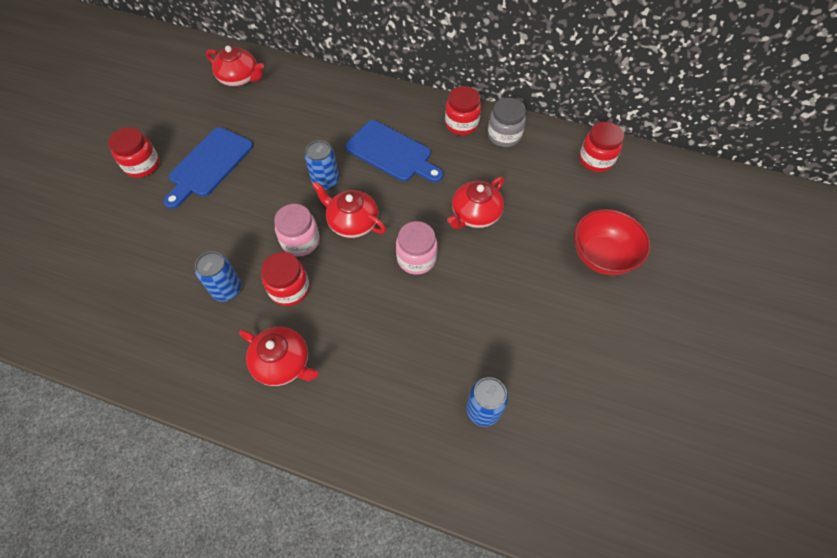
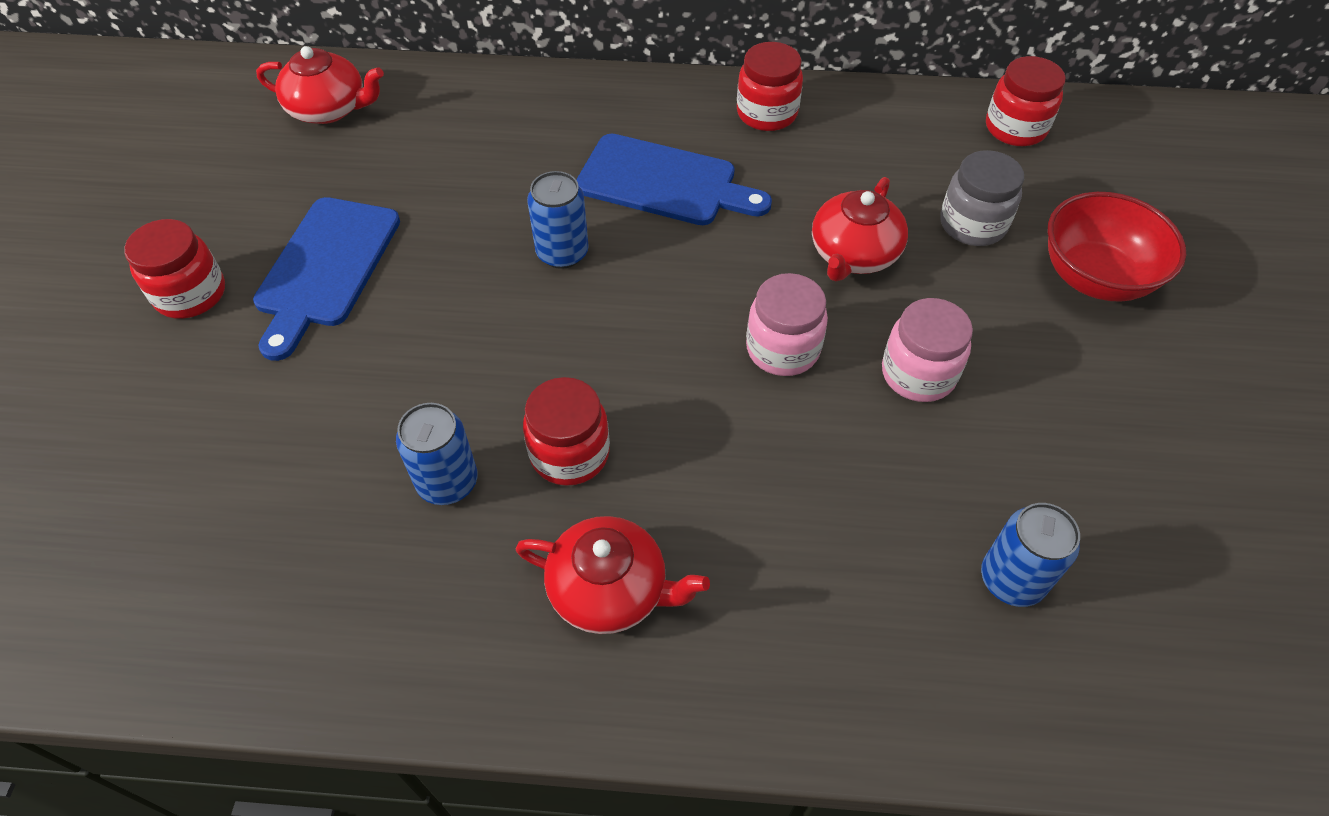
camera: 15 degrees left, 5 degrees down
pink jar [274,204,320,257] -> pink jar moved to [882,298,973,402]
red teapot [312,182,386,238] -> none
grey jar [488,98,526,147] -> grey jar moved to [940,150,1024,246]

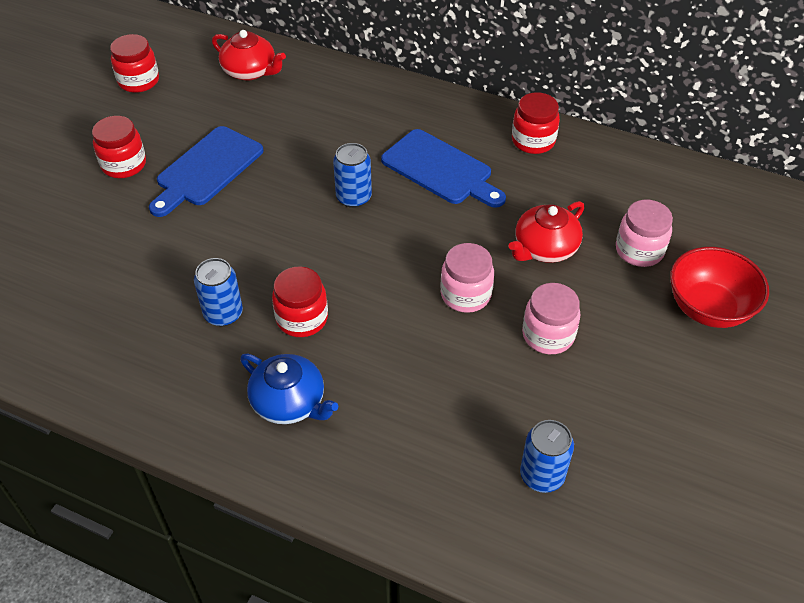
camera: 20 degrees right, 5 degrees down
red teapot [516,516,710,634] -> blue teapot [240,353,338,424]
grey jar [940,150,1024,246] -> pink jar [616,200,673,267]
red jar [986,56,1066,146] -> red jar moved to [110,34,159,93]

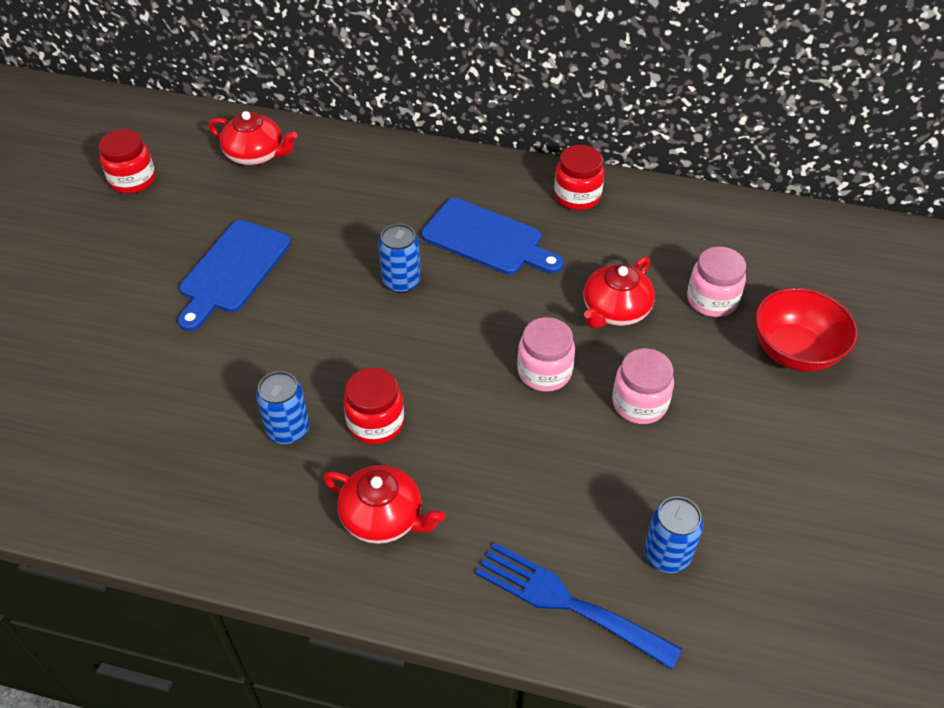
camera: 10 degrees left, 0 degrees up
red jar [92,116,146,178] -> none
blue teapot [240,353,338,424] -> red teapot [323,465,445,544]
none -> blue fork [475,542,682,669]

